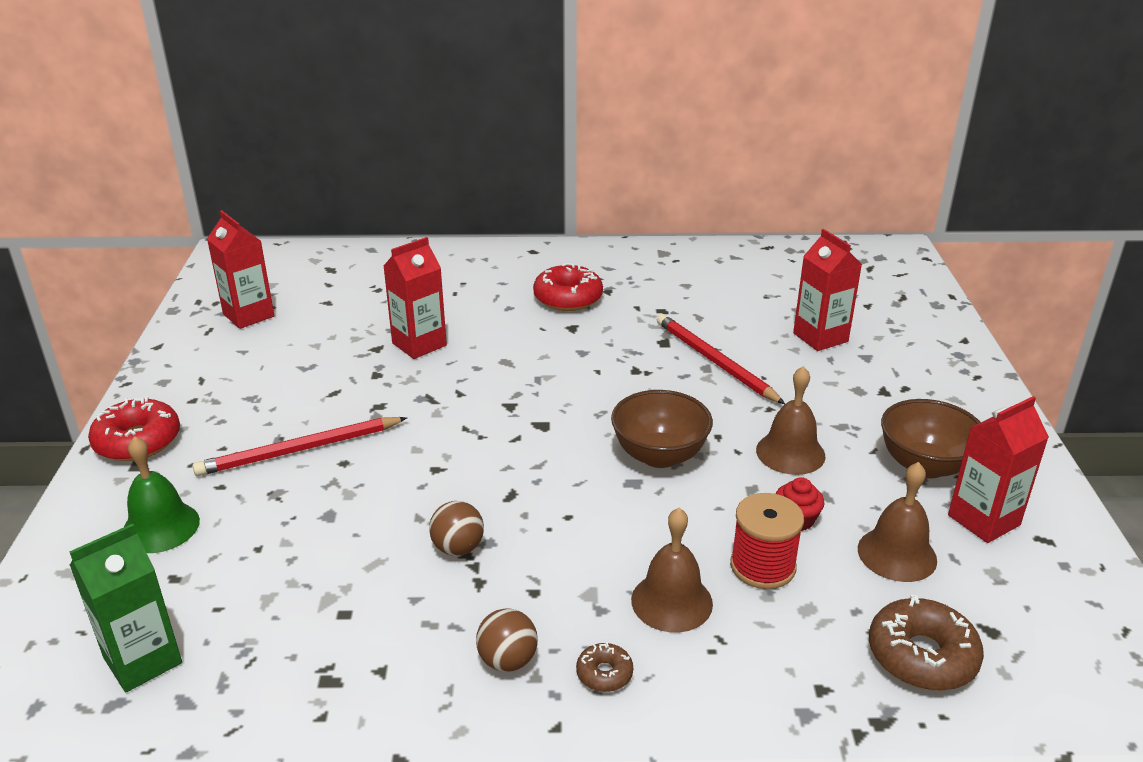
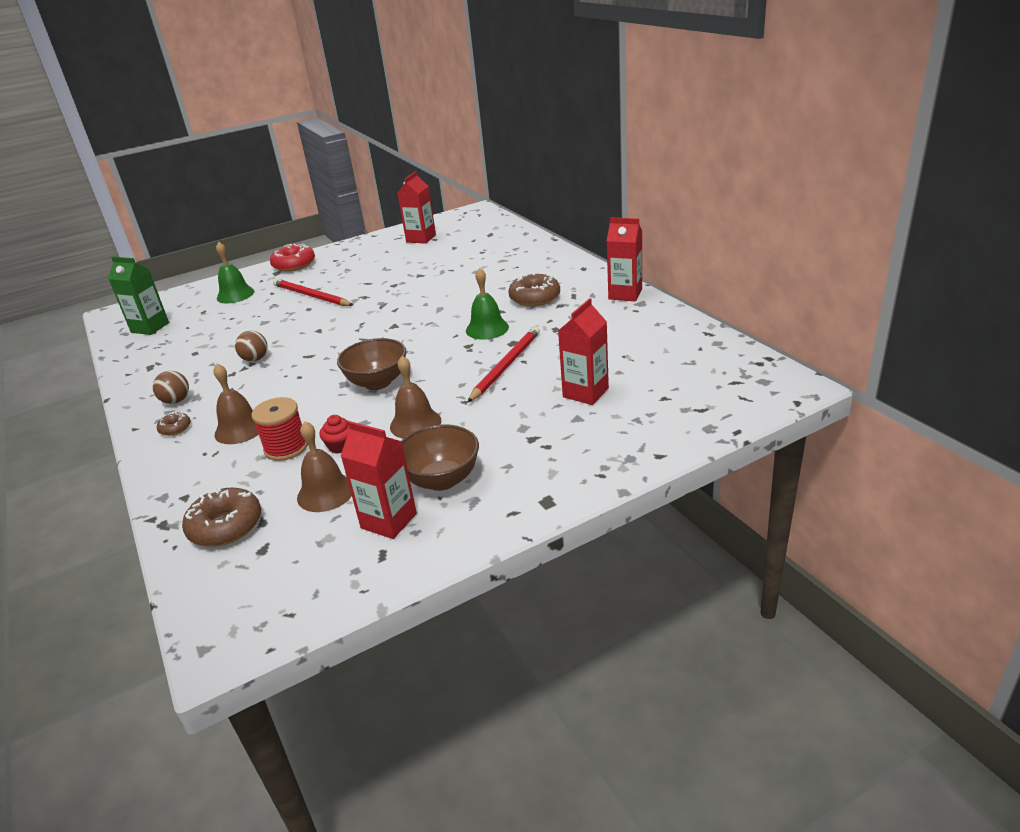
camera: 65 degrees right, 0 degrees up
red carton [383,237,447,359] -> red carton moved to [607,217,642,301]
red donut [533,263,603,311] -> brown donut [508,273,560,307]
none -> green bell [466,268,509,340]

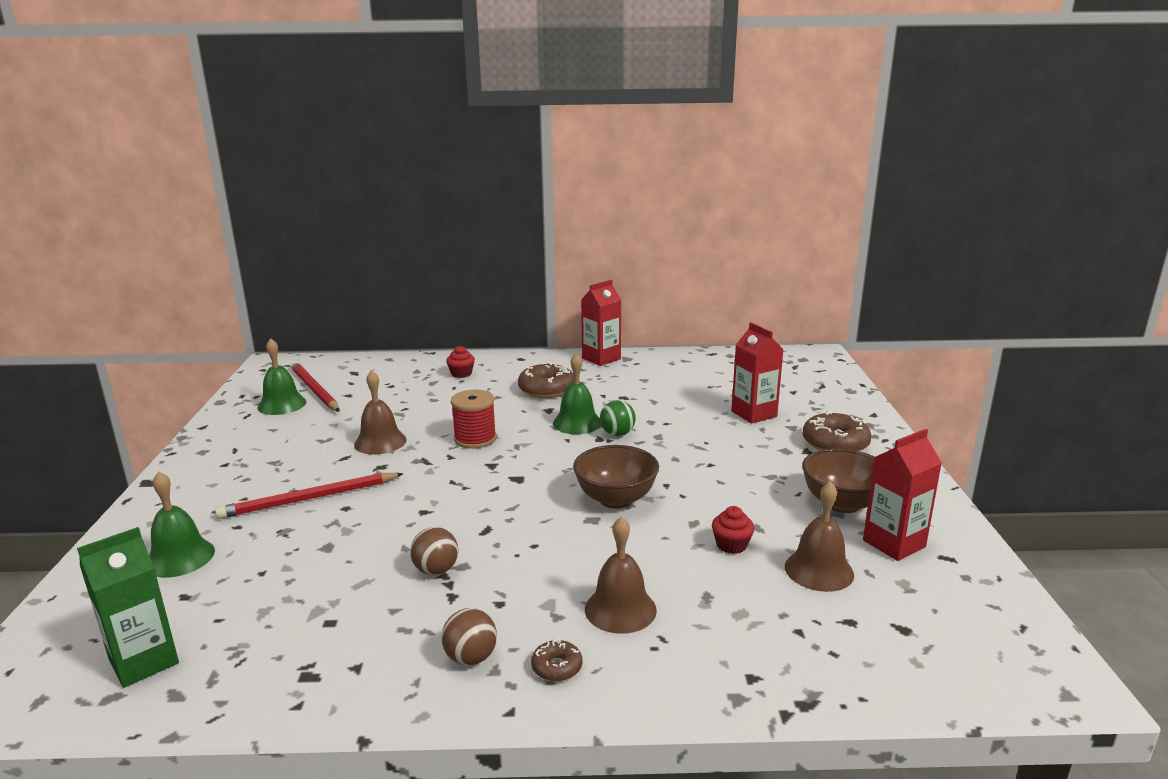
camera: 65 degrees left, 10 degrees down
brown donut [182,487,261,547] -> brown donut moved to [803,411,871,451]
red spool [251,397,308,461] -> red spool moved to [451,390,497,449]
red donut [270,243,315,272] -> none
brown bell [390,356,442,439] -> brown bell moved to [354,370,407,455]
red carton [397,171,436,244] -> green bell [258,338,306,415]
red pencil [467,326,540,403] -> red pencil moved to [290,362,340,412]
none -> red cupcake [446,346,475,378]
none -> green ball [600,400,636,436]

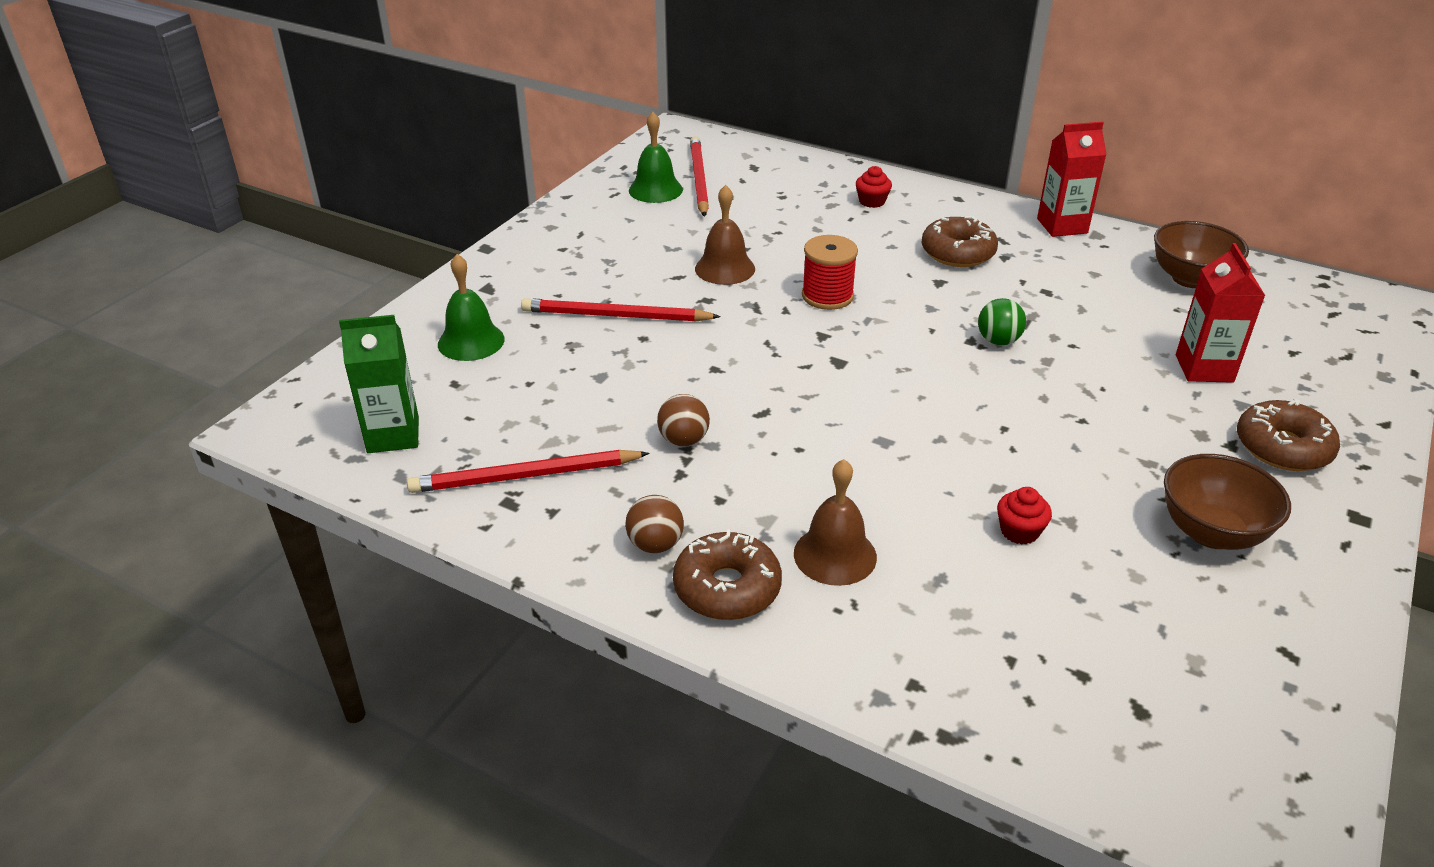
camera: 30 degrees right, 15 degrees up
brown donut [531,639,582,682] -> brown donut [673,529,782,620], size x1.95
green bell [553,353,601,434] -> none
brown bowl [573,445,659,508] -> brown bowl moved to [1154,221,1249,288]
brown bell [785,482,854,592] -> none
red carton [863,429,942,561] -> none
none -> red pencil [407,450,650,493]

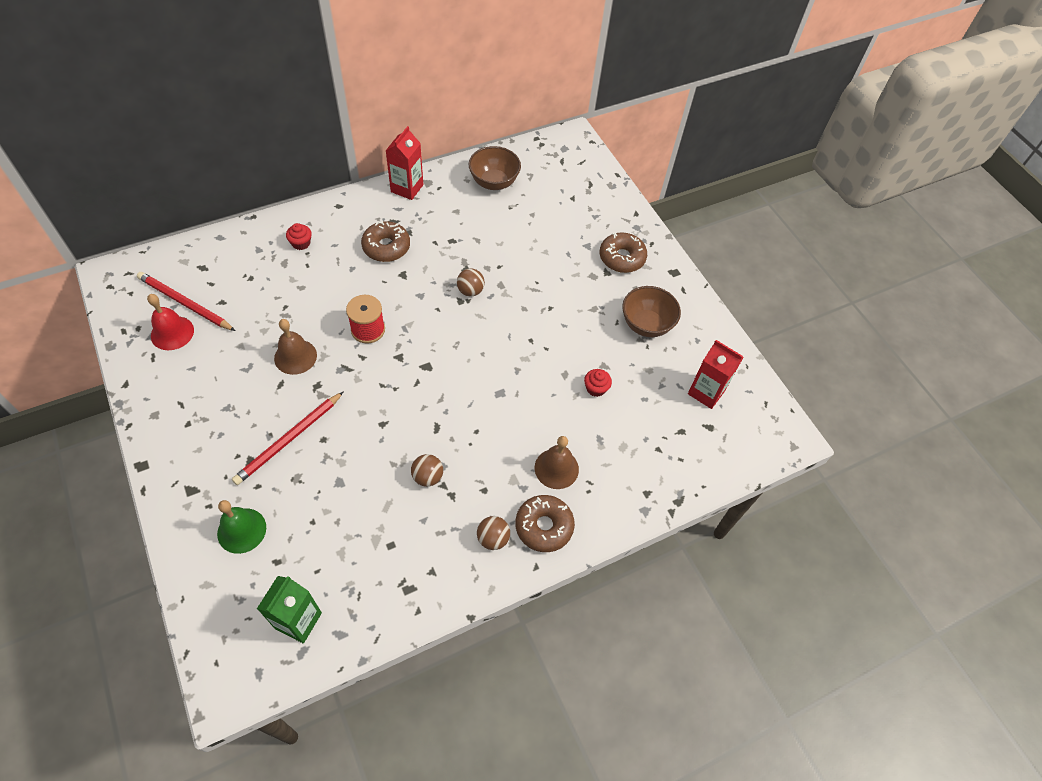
camera: 60 degrees left, 20 degrees up
red pencil [407,450,650,493] -> none
green bell [629,112,683,203] -> red bell [147,294,194,350]
green ball [978,298,1026,345] -> brown ball [457,268,485,297]
red carton [1176,243,1265,383] -> red carton moved to [688,340,744,409]

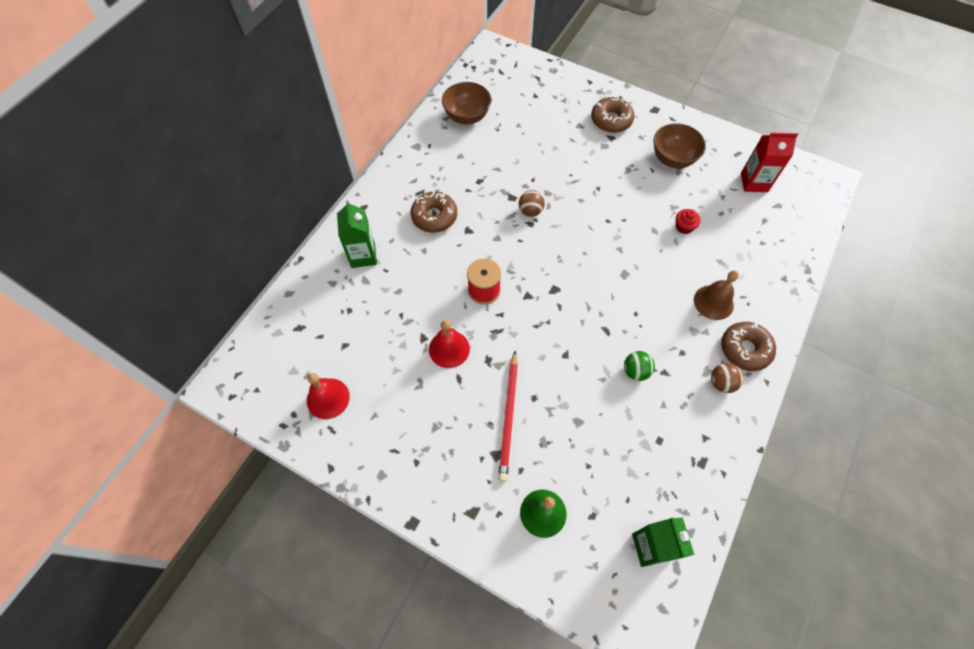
camera: 30 degrees left, 5 degrees up
red pencil [137,272,235,331] -> none
brown bell [274,319,317,375] -> red bell [429,320,470,368]
red cupcake [286,223,312,250] -> green carton [337,201,377,268]
red carton [386,126,423,200] -> none
brown ball [411,454,443,487] -> green ball [624,351,655,381]

